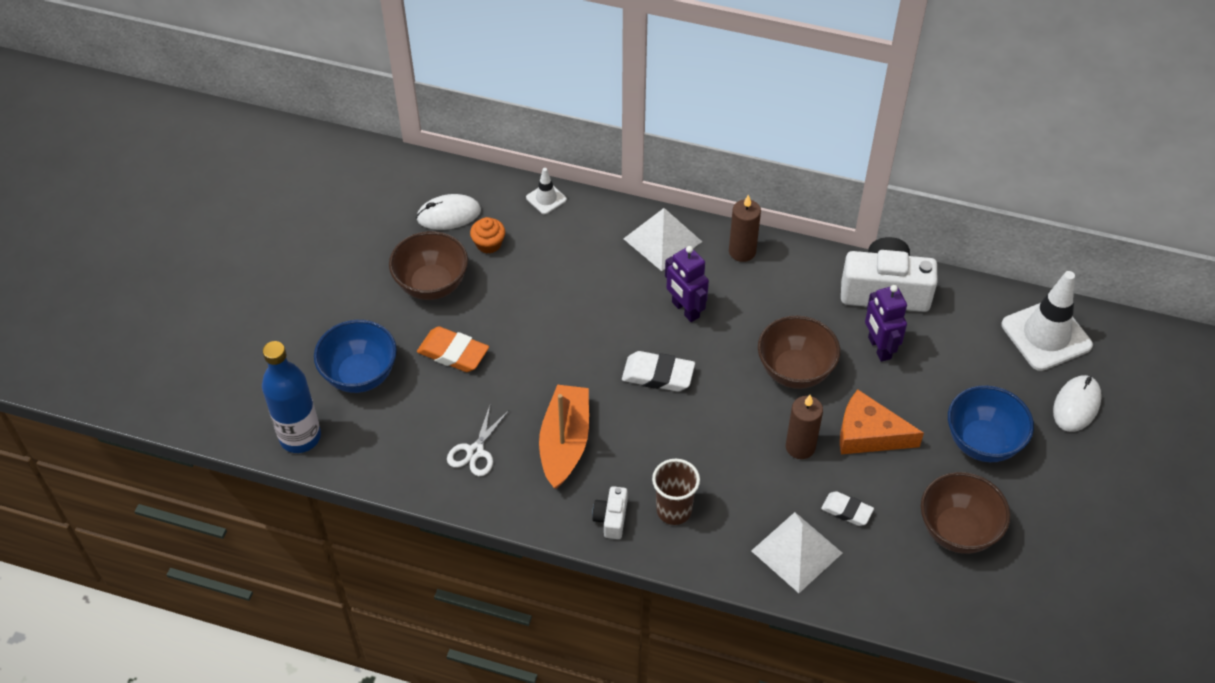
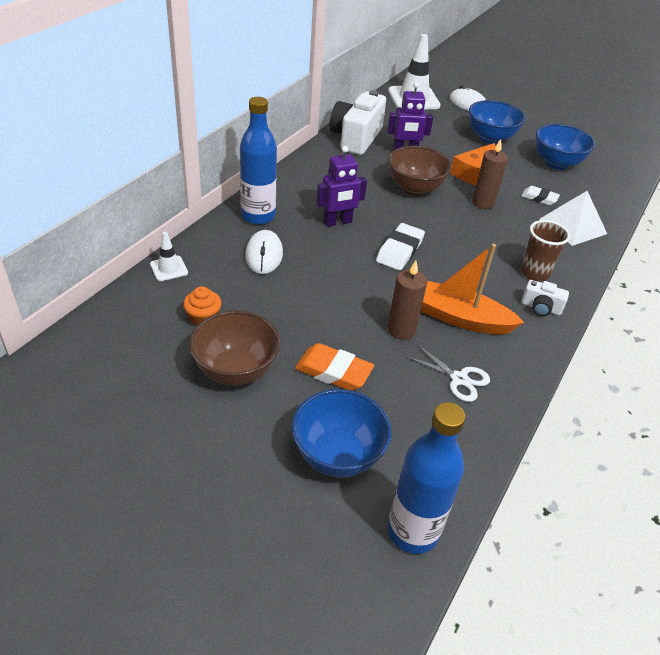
camera: 80 degrees left, 10 degrees down
white mouse [416,194,481,230] -> white mouse moved to [245,230,283,274]
orange eraser [417,326,489,372] -> orange eraser turned 75 degrees clockwise [295,343,374,391]
white pyramid [623,208,702,271] -> blue bottle [240,97,277,225]
brown candle [729,195,761,262] -> brown candle moved to [388,261,427,340]
white eraser [821,491,874,526] -> white eraser turned 75 degrees clockwise [521,186,560,205]
brown bowl [921,472,1010,554] -> blue bowl [536,124,595,170]

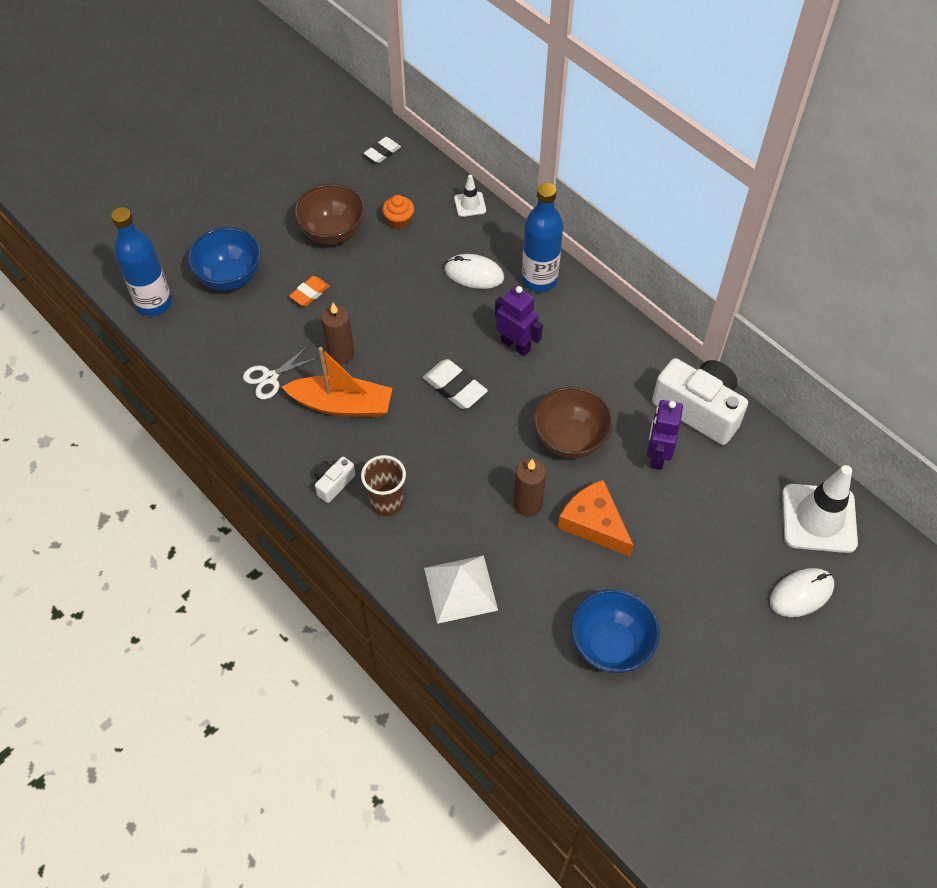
camera: 110 degrees right, 15 degrees up
orange eraser [295,343,374,391] -> orange eraser [289,276,330,306], size x0.65
purple robot [317,146,367,227] -> purple robot turned 135 degrees clockwise [495,286,543,356]
orange boat [421,244,524,335] -> orange boat turned 60 degrees clockwise [282,347,393,417]
blue bowl [469,100,525,144] -> none
white eraser [521,186,560,205] -> white eraser moved to [364,137,401,163]

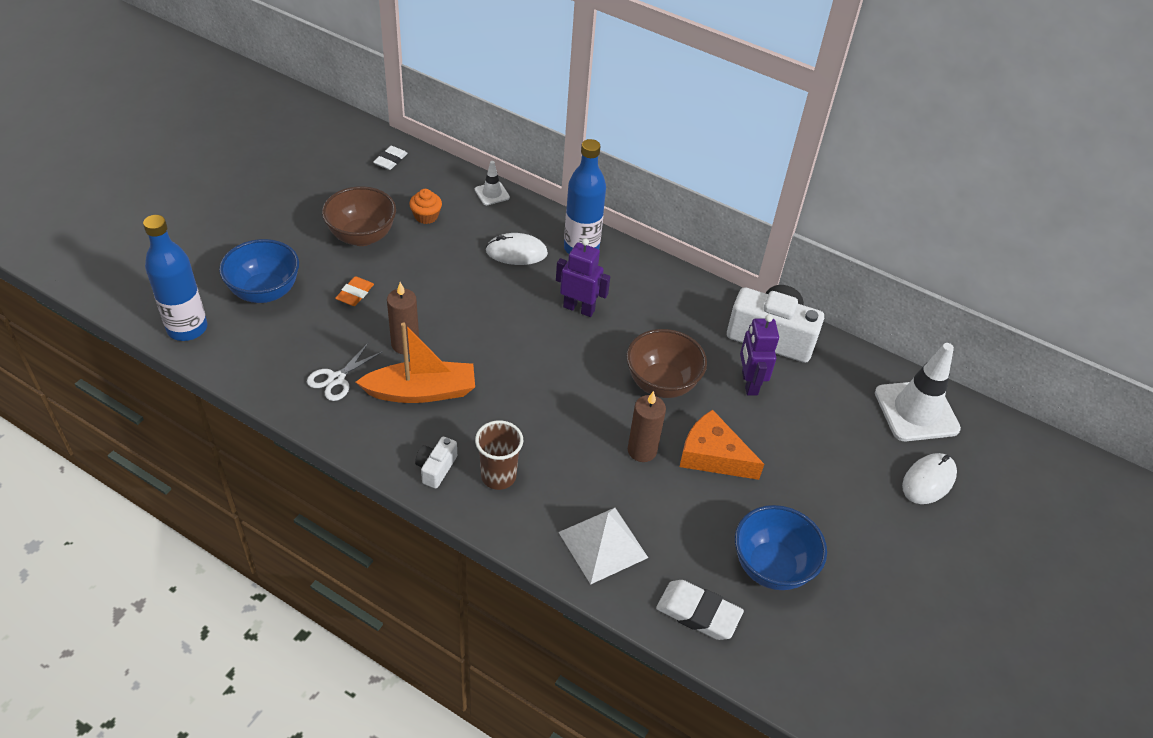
camera: 20 degrees left, 10 degrees down
white eraser [423,359,488,409] -> white eraser moved to [656,580,744,640]

